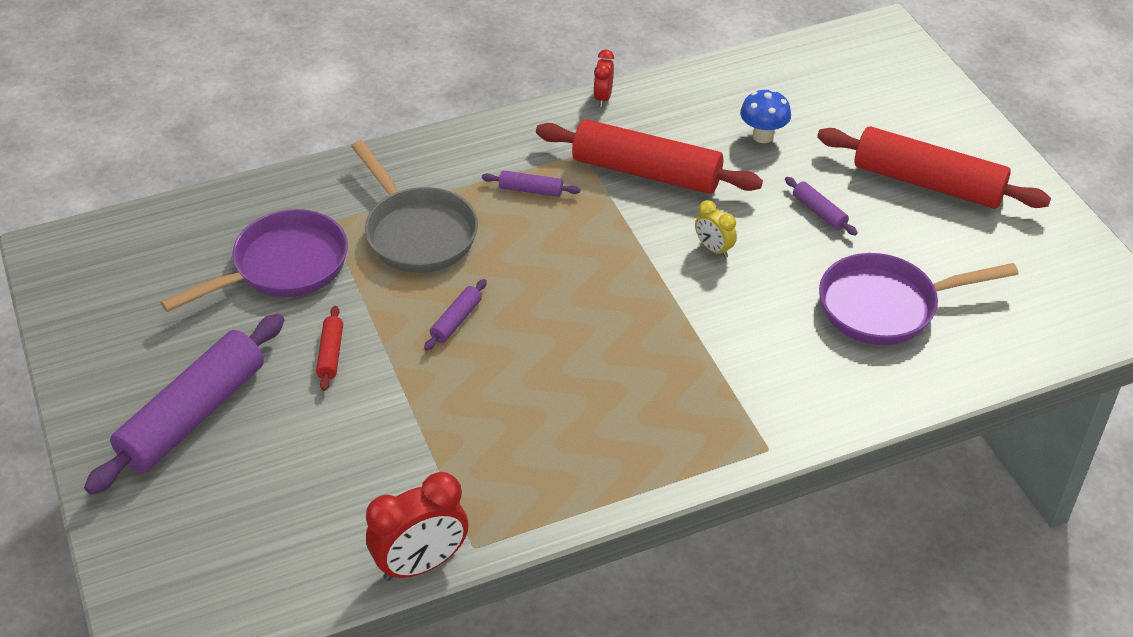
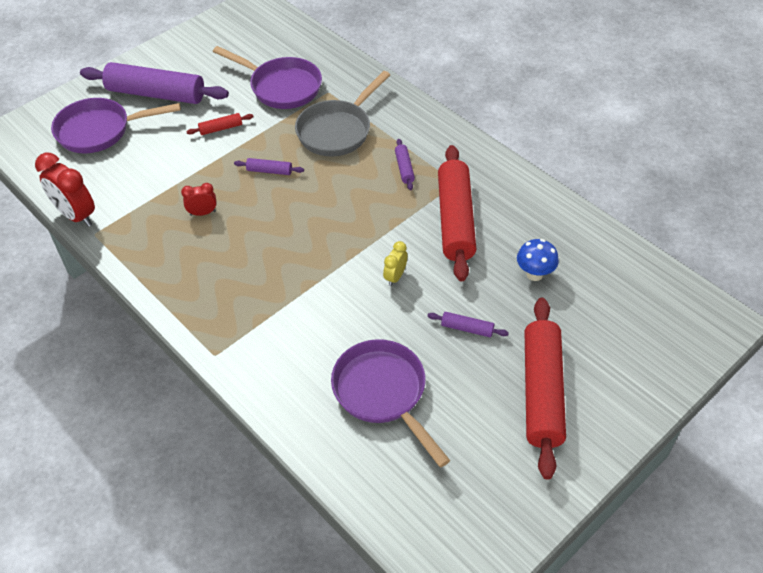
camera: 70 degrees right, 5 degrees up
red clock [593,49,614,107] -> red clock moved to [181,183,217,216]
purple rolling pin [785,177,858,236] -> purple rolling pin turned 75 degrees clockwise [428,312,509,337]
none -> purple pan [51,98,181,153]

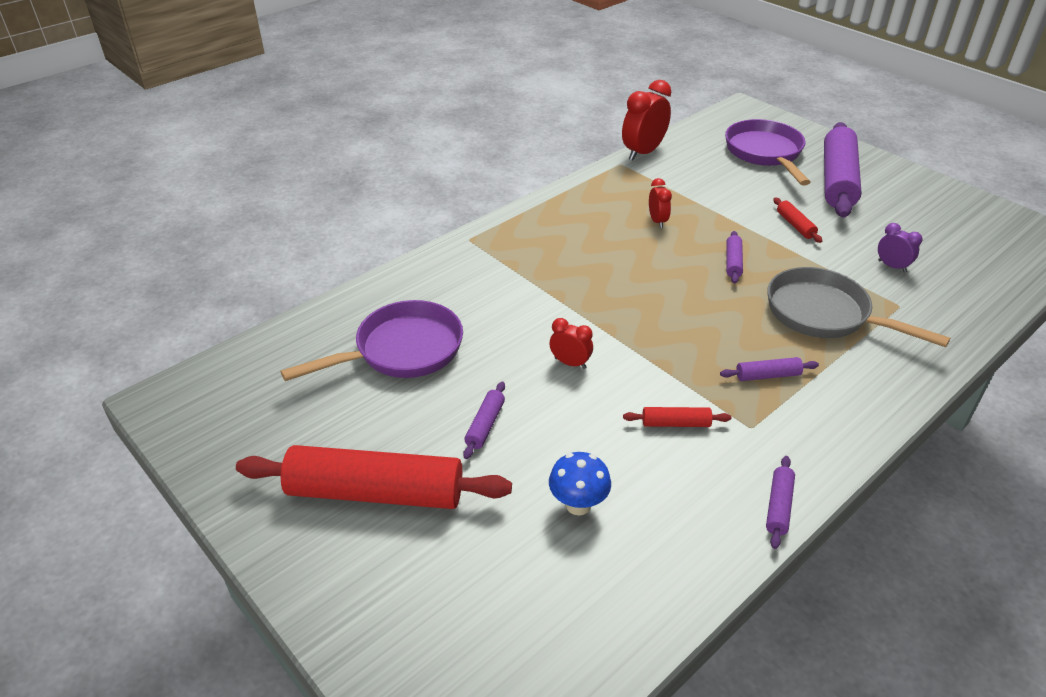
camera: 90 degrees right, 10 degrees down
purple pan [213,46,322,109] -> purple clock [878,223,923,273]
yellow clock [383,241,407,286] -> red clock [549,318,593,369]
red rolling pin [438,145,477,282] -> red rolling pin [623,407,731,427], size x0.42
none -> purple rolling pin [766,456,795,549]

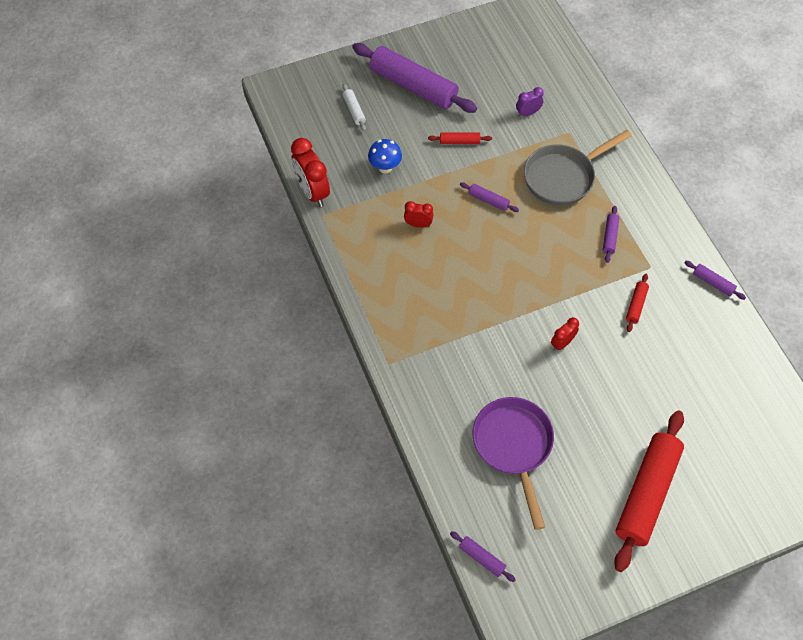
camera: 70 degrees left, 20 degrees up
purple rolling pin [463,382,505,459] -> purple rolling pin moved to [450,531,516,582]
blue mushroom [549,452,611,515] -> blue mushroom moved to [368,139,402,173]
purple pan [725,119,811,186] -> white rolling pin [342,84,366,131]

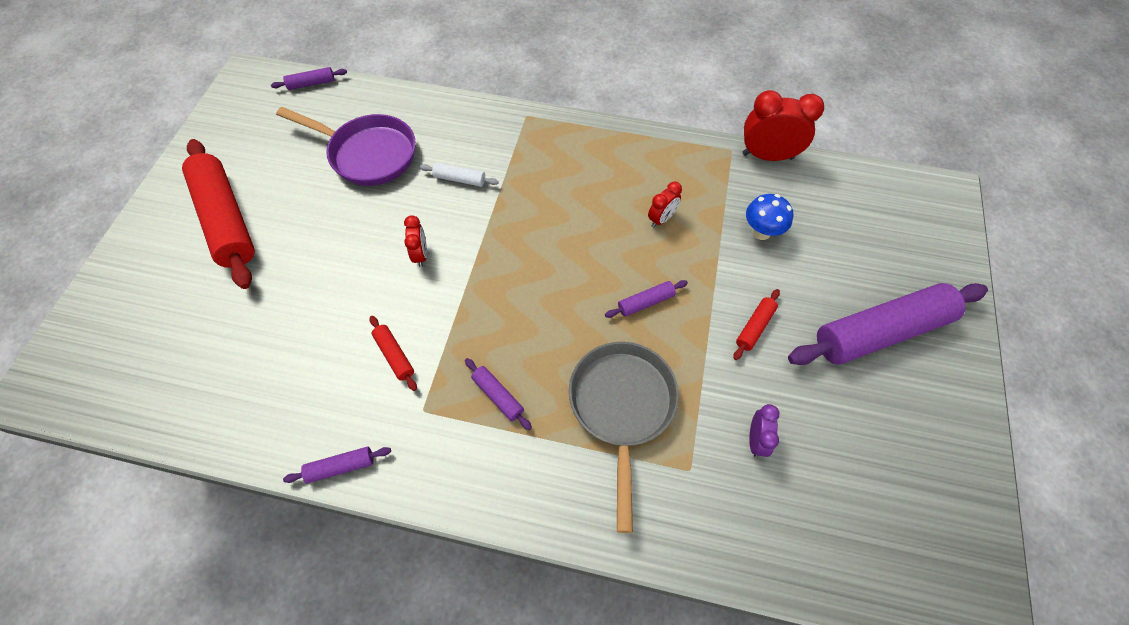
camera: 125 degrees right, 0 degrees up
white rolling pin [342,84,366,131] -> white rolling pin moved to [420,162,499,187]

